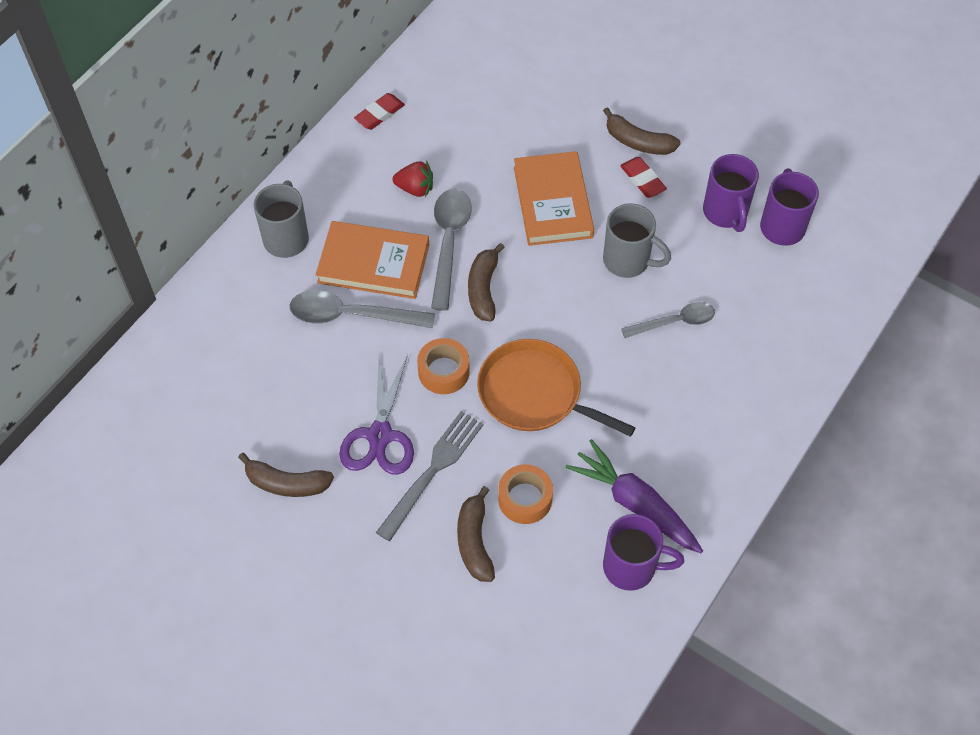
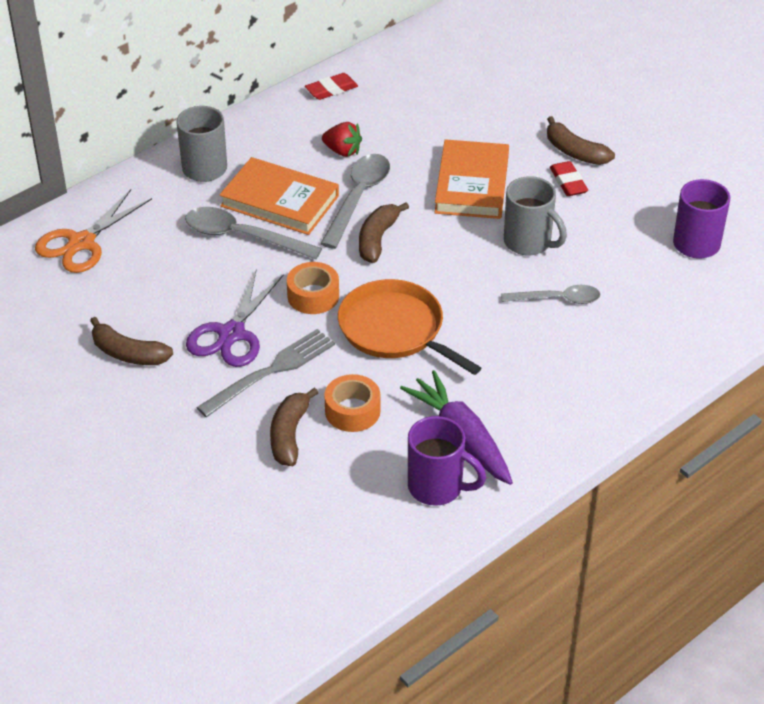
camera: 15 degrees right, 15 degrees down
purple mug [703,154,759,232] -> none
none -> orange scissors [35,189,152,273]

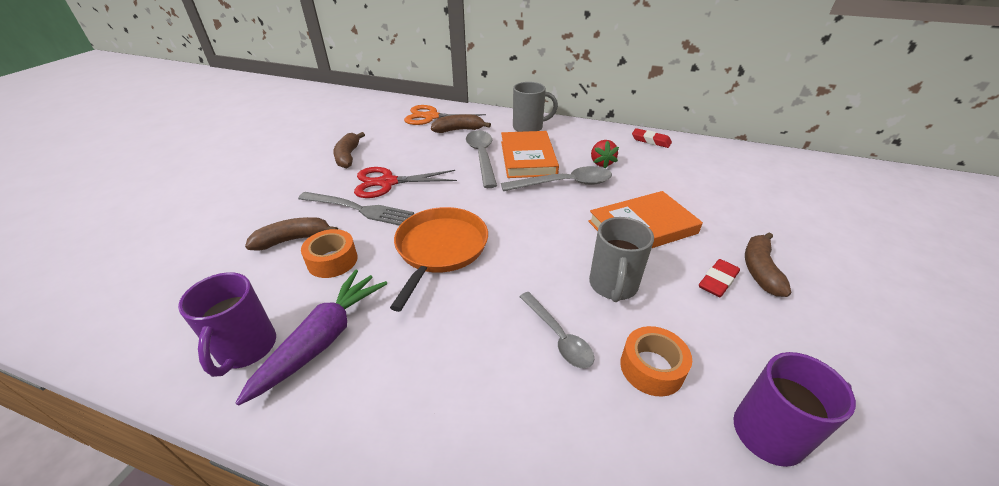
camera: 60 degrees right, 5 degrees down
purple scissors [186,269,283,367] -> red scissors [354,167,457,198]
orange tape [287,262,339,314] -> orange tape moved to [620,326,692,397]
brown banana [359,202,409,263] -> brown banana moved to [431,114,491,133]

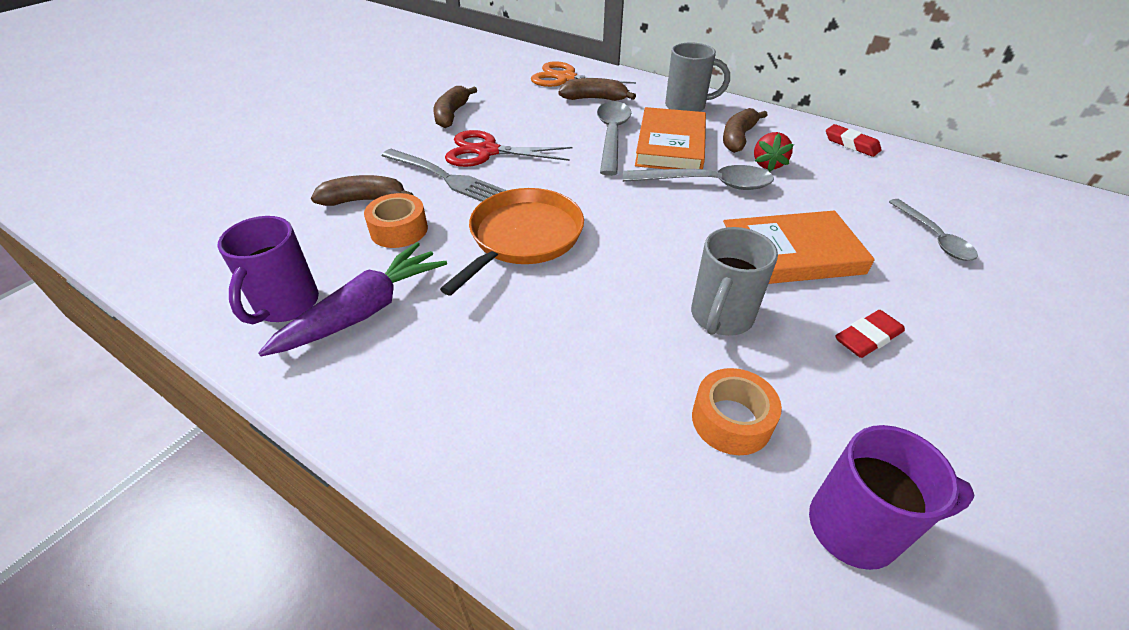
camera: 15 degrees right, 5 degrees up
grey spoon [519,292,594,368] -> grey spoon moved to [889,199,978,261]
brown banana [745,232,791,297] -> brown banana moved to [723,108,767,153]

